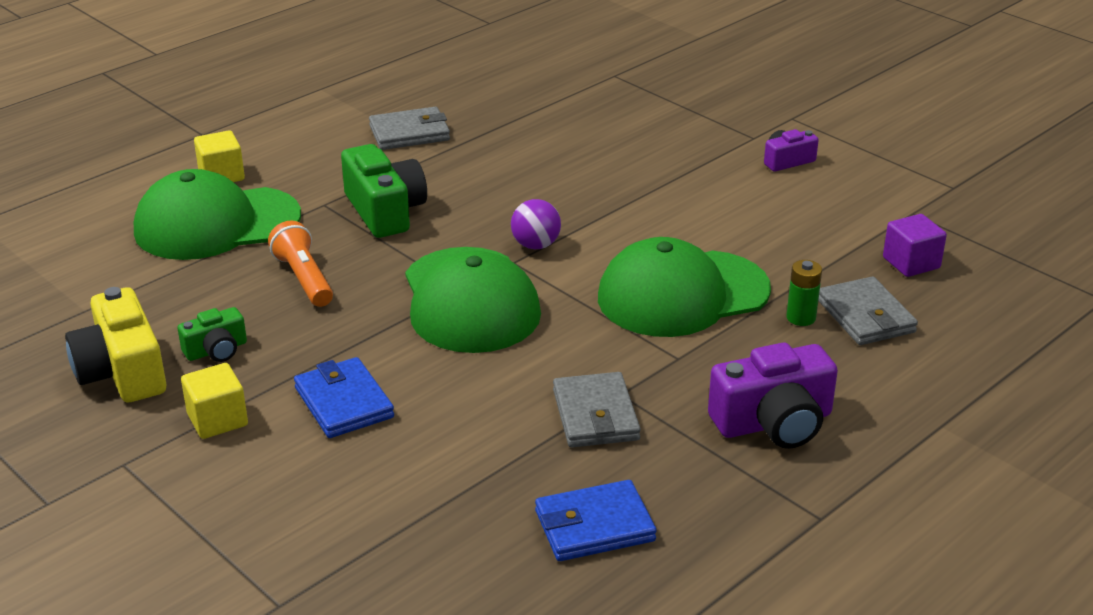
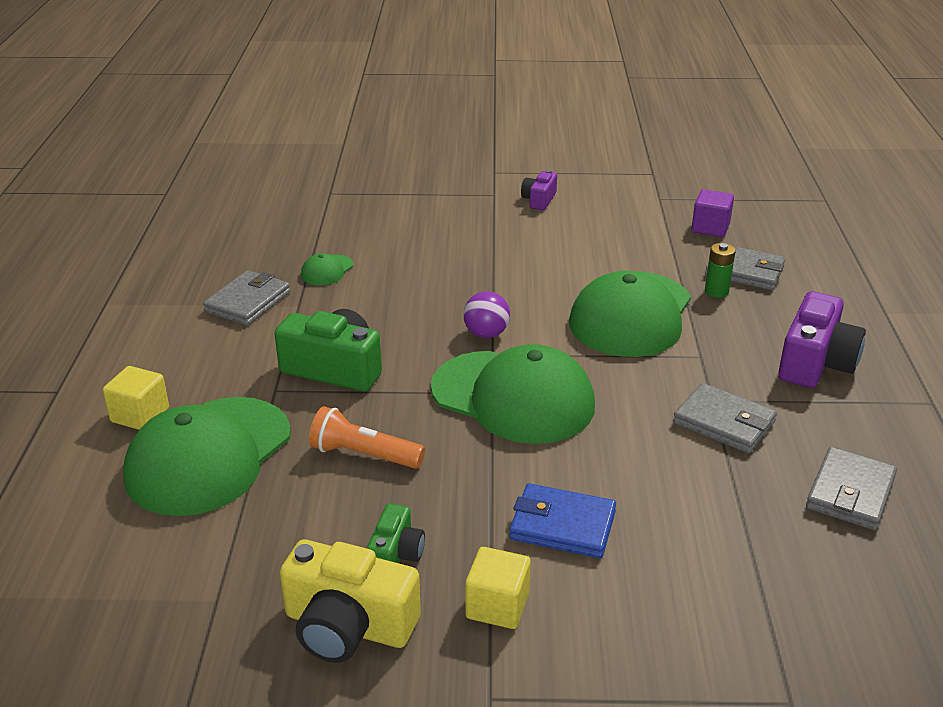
camera: 45 degrees left, 0 degrees up
blue wallet [535,480,657,561] -> grey wallet [806,447,897,530]
none -> green cap [301,253,353,285]

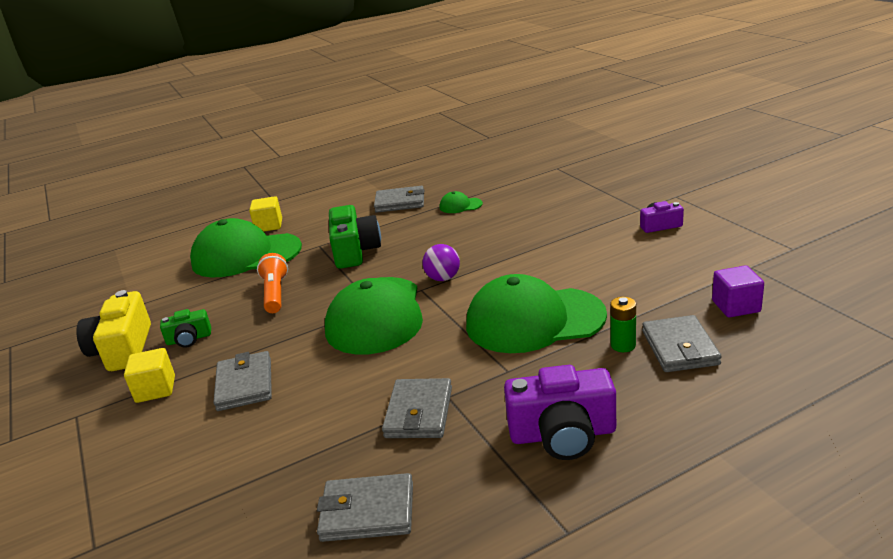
camera: 65 degrees right, 5 degrees down
blue wallet [509,483,616,558] -> grey wallet [213,351,272,411]

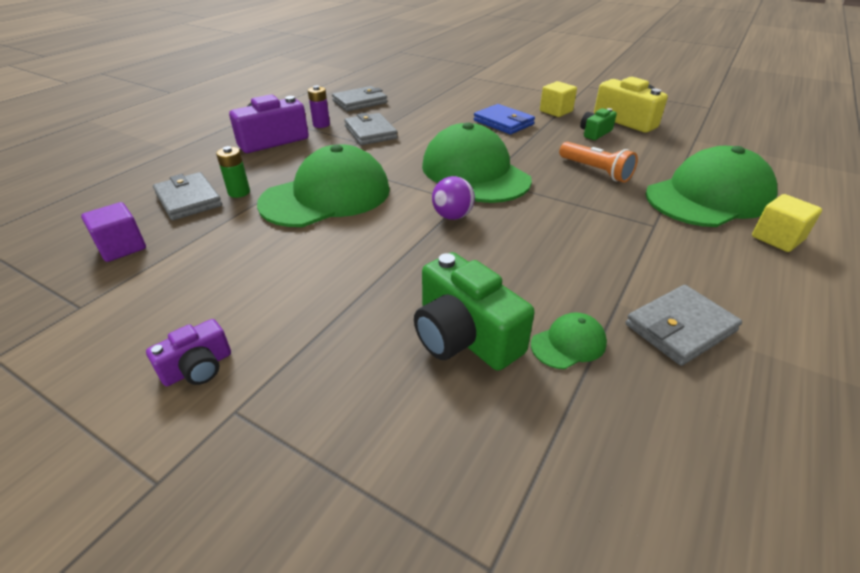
camera: 145 degrees right, 10 degrees up
grey wallet [213,351,272,411] -> blue wallet [474,104,535,134]
green camera [329,205,381,269] -> green camera moved to [414,252,535,371]
none -> purple battery [308,86,330,128]

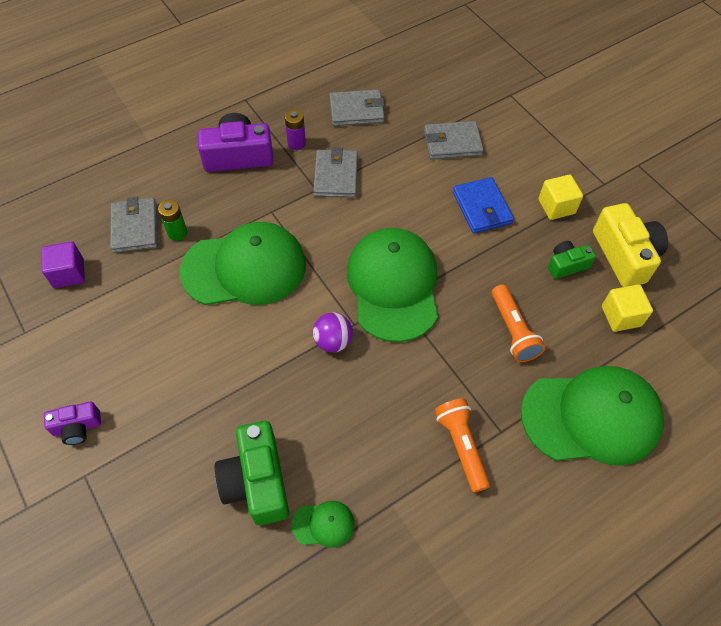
camera: 25 degrees right, 20 degrees up
grey wallet [626,285,742,366] -> grey wallet moved to [424,121,484,160]
yellow cube [752,194,822,252] -> yellow cube moved to [602,284,653,332]
none -> orange flashlight [435,398,490,493]

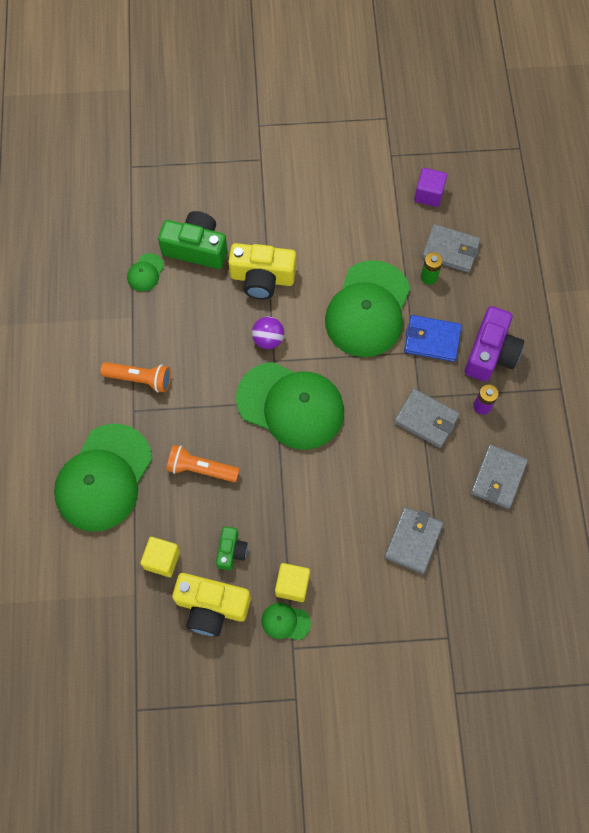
camera: 120 degrees right, 10 degrees up
purple camera [44,402,101,445] -> none
blue wallet [453,177,514,234] -> blue wallet moved to [404,315,462,362]
none -> yellow camera [228,243,296,299]
none -> green cap [261,603,311,640]

